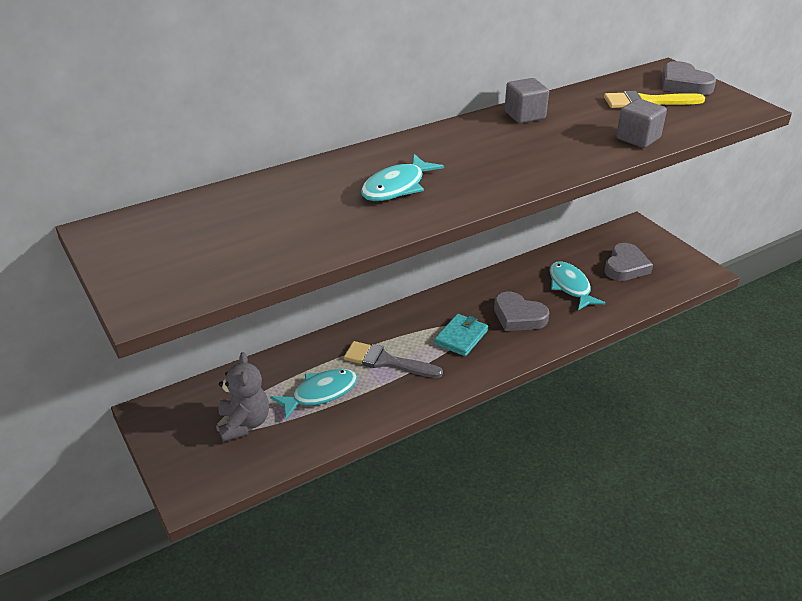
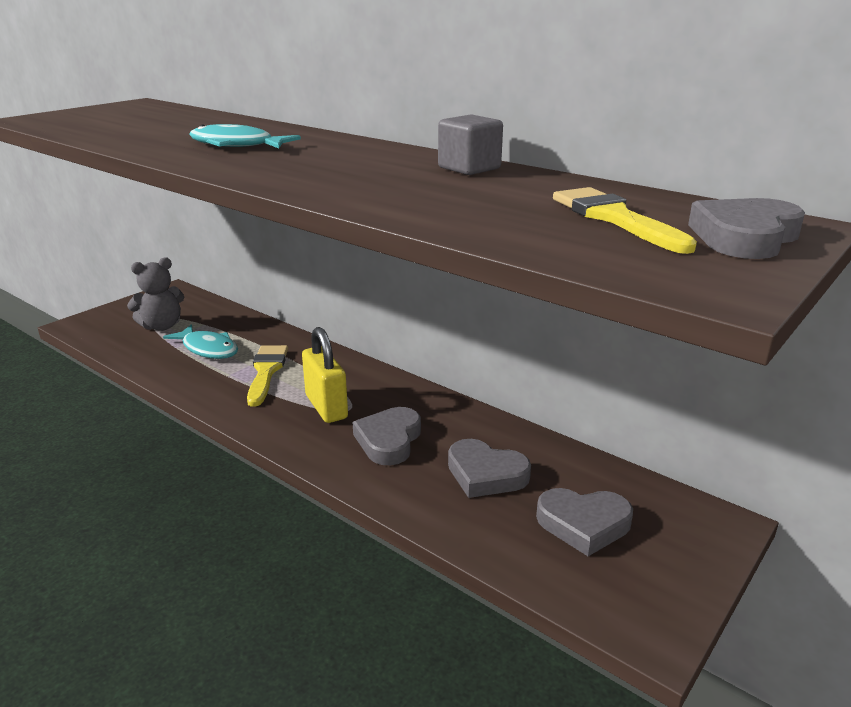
camera: 70 degrees right, 10 degrees down
grey brush [344,341,443,378] -> yellow brush [247,345,288,407]
turquoise wallet [434,314,488,356] -> yellow padlock [302,327,348,423]
turquoise fish [549,261,606,310] -> grey heart [448,439,531,498]
grey cube [616,99,667,148] -> none

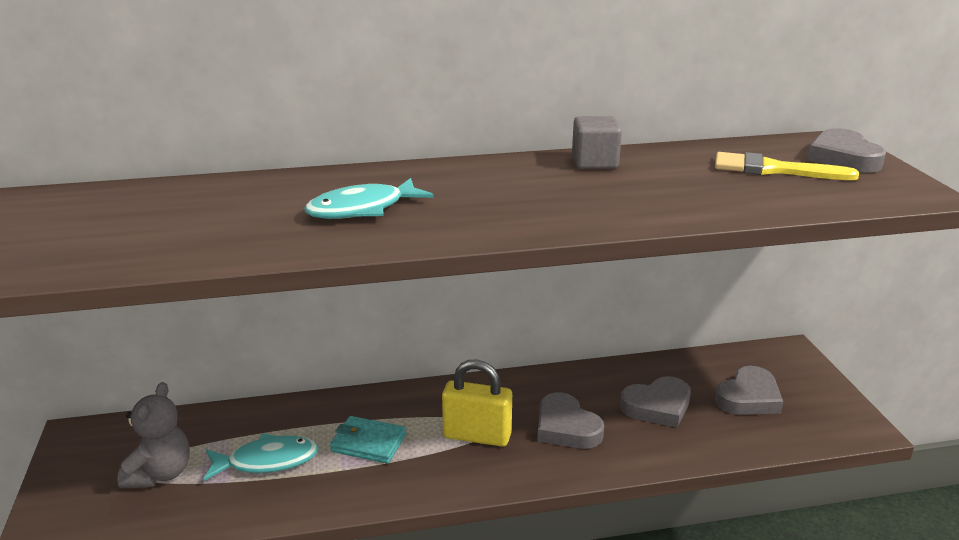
camera: 50 degrees left, 0 degrees up
yellow brush [247,345,288,407] -> turquoise wallet [330,416,406,464]

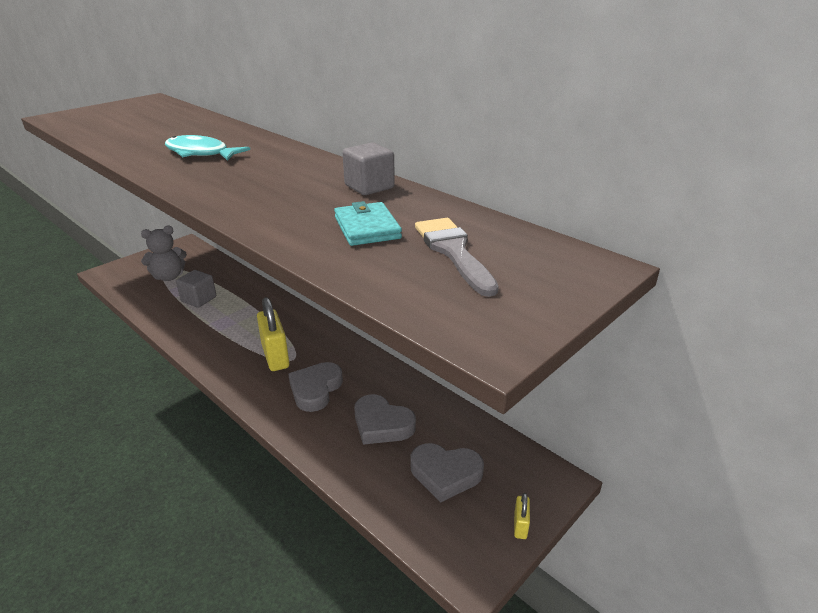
camera: 55 degrees right, 5 degrees up
turquoise fish [203,433,319,481] -> grey cube [176,270,216,308]
turquoise wallet [330,416,406,464] -> turquoise wallet moved to [334,201,402,246]
yellow brush [715,152,859,180] -> grey brush [415,218,499,297]
grey heart [807,128,886,173] -> none
none -> yellow padlock [514,493,530,539]

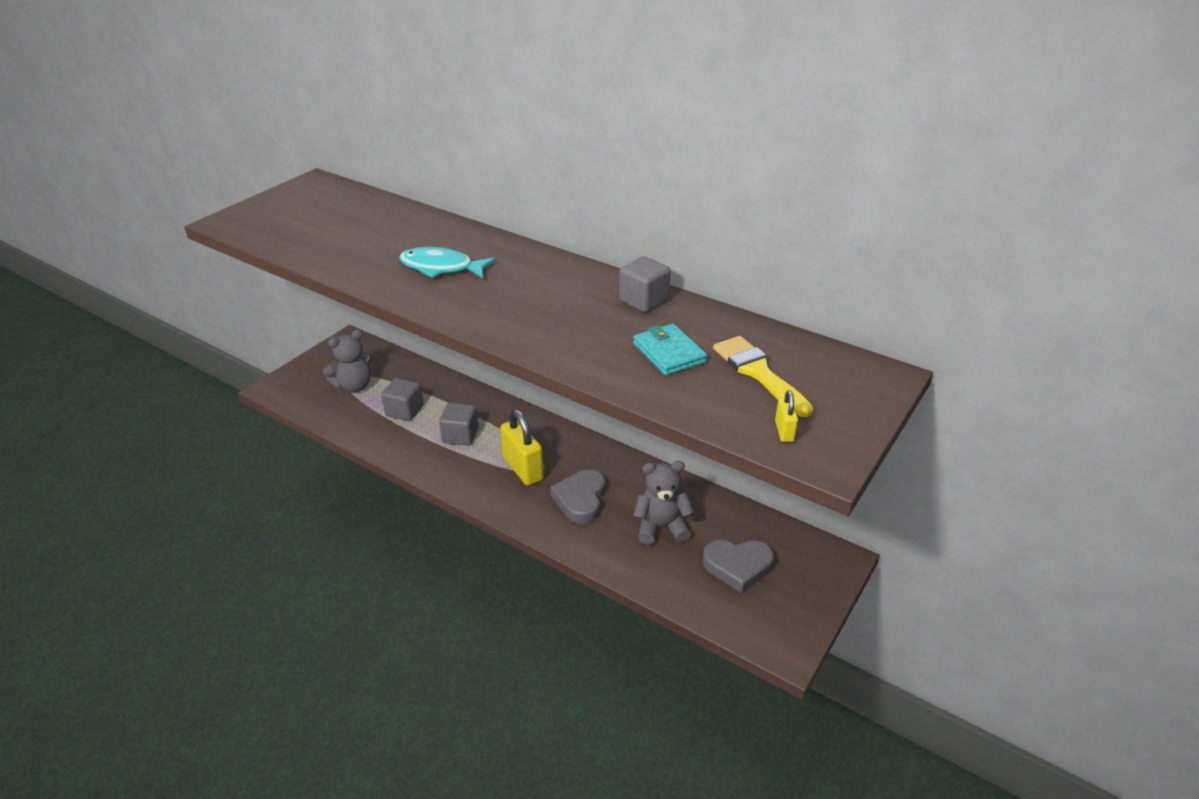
camera: 10 degrees left, 5 degrees up
grey heart [354,394,416,445] -> grey teddy bear [633,461,694,545]
grey brush [415,218,499,297] -> yellow brush [713,336,814,417]
yellow padlock [514,493,530,539] -> yellow padlock moved to [775,390,798,442]
none -> grey cube [439,403,479,446]

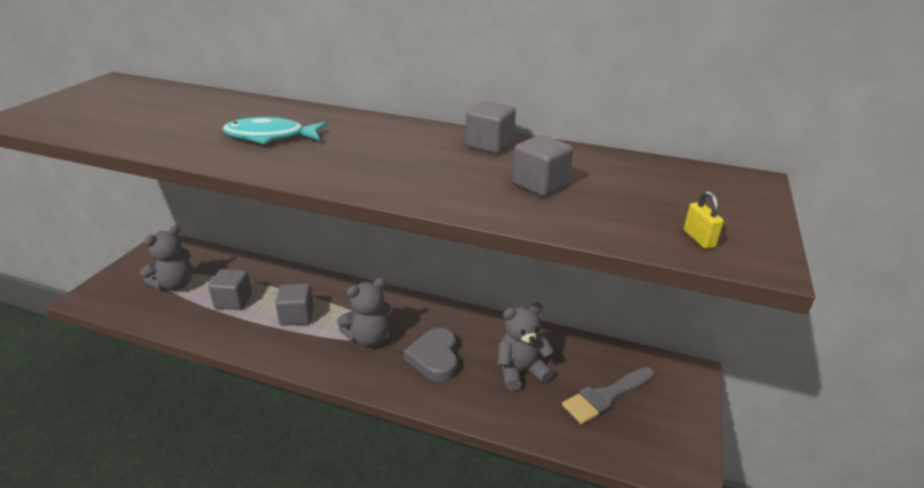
camera: 15 degrees left, 5 degrees down
yellow padlock [500,409,544,486] -> grey teddy bear [337,278,391,347]
turquoise wallet [633,324,707,376] -> grey cube [512,135,573,196]
grey heart [703,540,774,593] -> grey brush [562,367,655,425]
yellow brush [713,336,814,417] -> none

